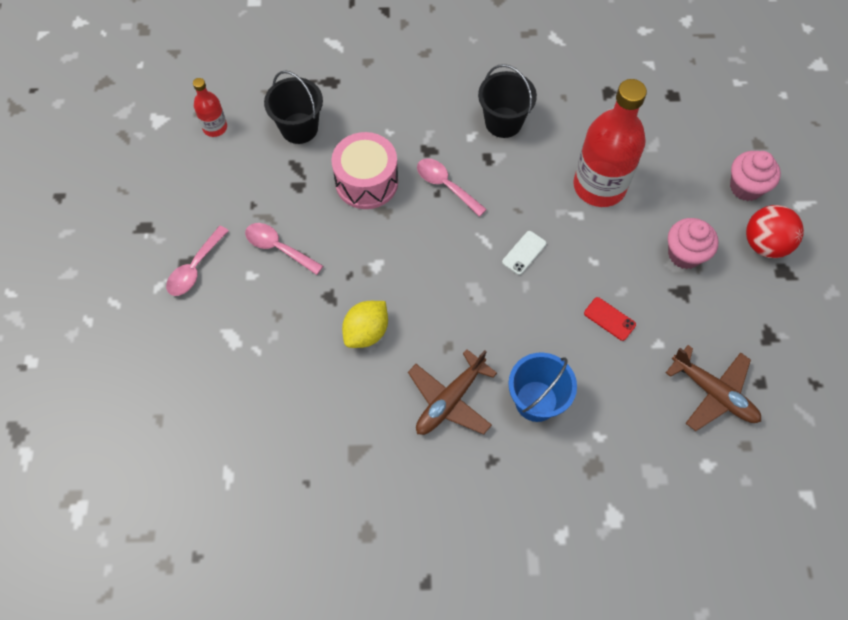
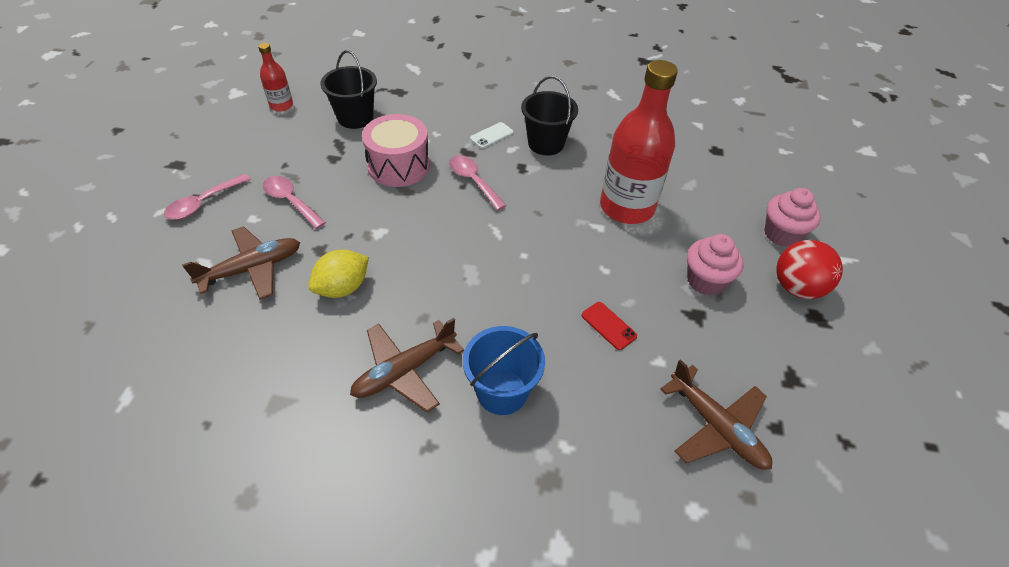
camera: 10 degrees right, 15 degrees down
white phone [502,231,546,275] -> white phone moved to [470,122,514,148]
none -> brown plane [182,226,300,300]

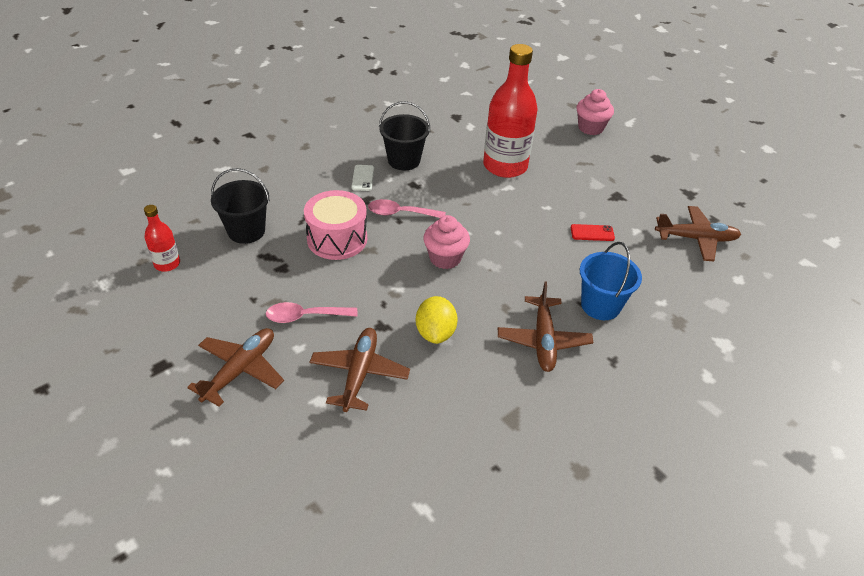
camera: 50 degrees left, 5 degrees down
pink spoon [164,174,251,220] -> brown plane [187,328,284,407]
pink cupcake [687,234,744,295] -> pink cupcake moved to [423,215,470,269]
red ball [776,240,843,299] -> none

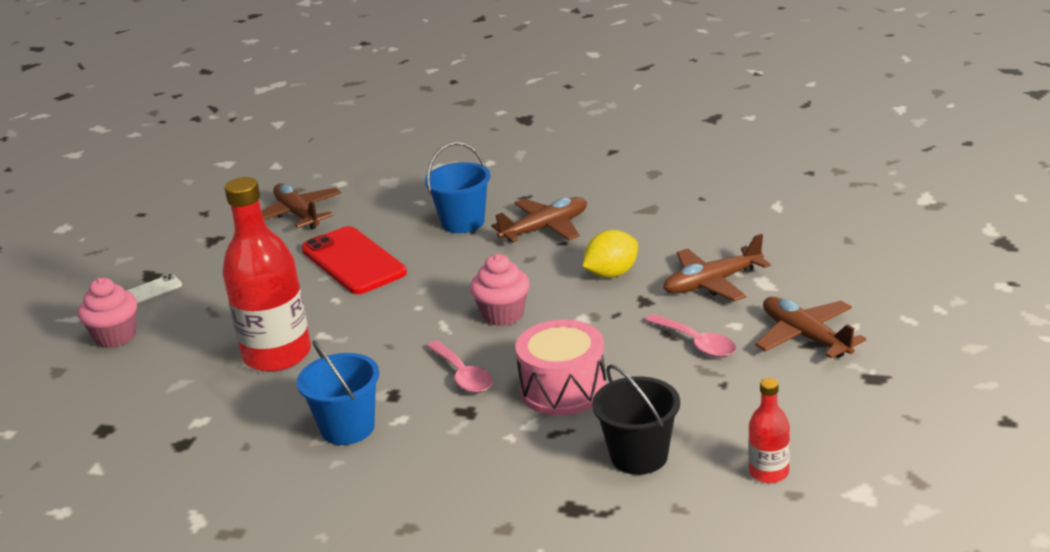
camera: 120 degrees left, 15 degrees down
brown plane [187,328,284,407] -> brown plane turned 60 degrees clockwise [755,297,866,358]
white phone [352,165,374,191] -> white phone moved to [127,274,182,303]
black bucket [379,101,430,170] -> blue bucket [297,340,379,445]
red phone [571,224,615,241] -> red phone [302,226,407,294], size x2.30

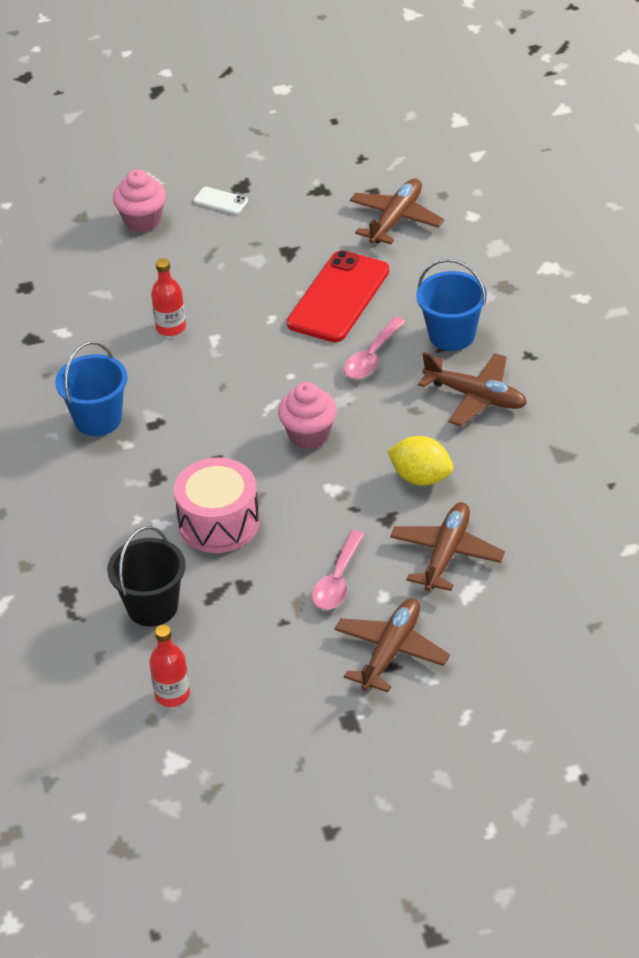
camera: 60 degrees right, 15 degrees up
red bottle [223,177,311,372] -> red bottle [151,258,186,336], size x0.48
pink spoon [426,340,493,393] -> pink spoon moved to [344,317,406,379]
brown plane [663,234,771,301] -> brown plane turned 75 degrees clockwise [390,502,505,591]

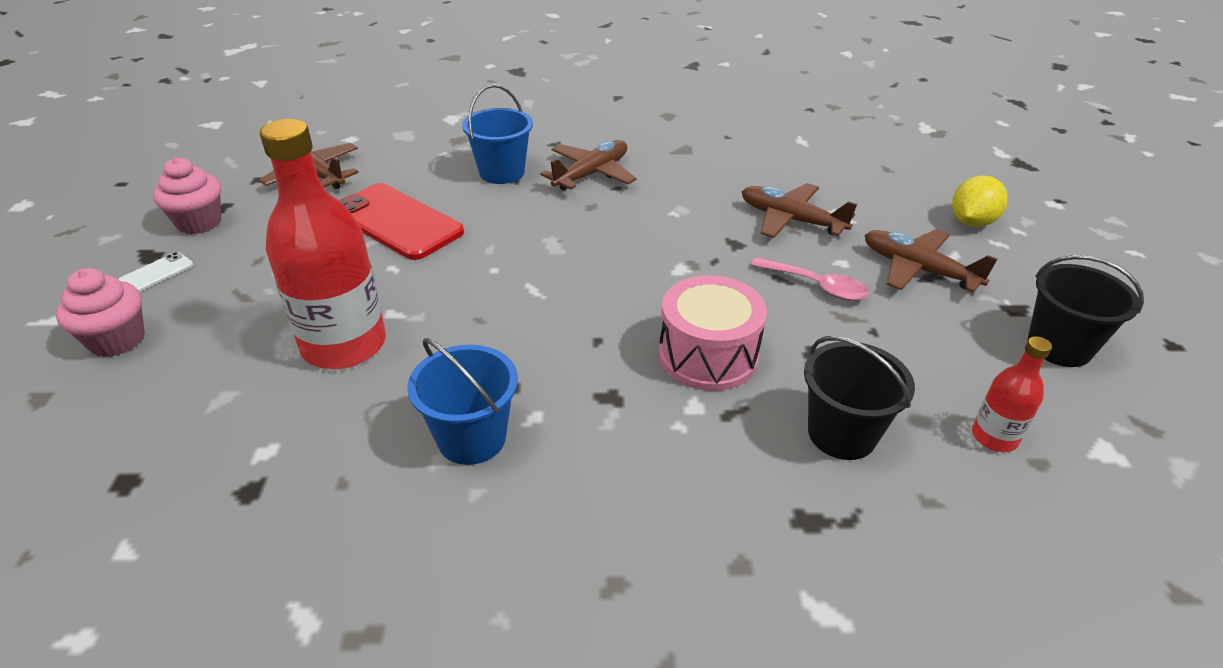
camera: 80 degrees left, 5 degrees down
red bottle [151,258,186,336] -> red bottle [260,119,386,369], size x2.08
pink cupcake [278,382,337,449] -> pink cupcake moved to [153,157,221,235]
pink spoon [344,317,406,379] -> none
yellow lemon [387,436,454,486] -> yellow lemon moved to [952,175,1008,227]
none -> black bucket [1028,255,1144,367]

